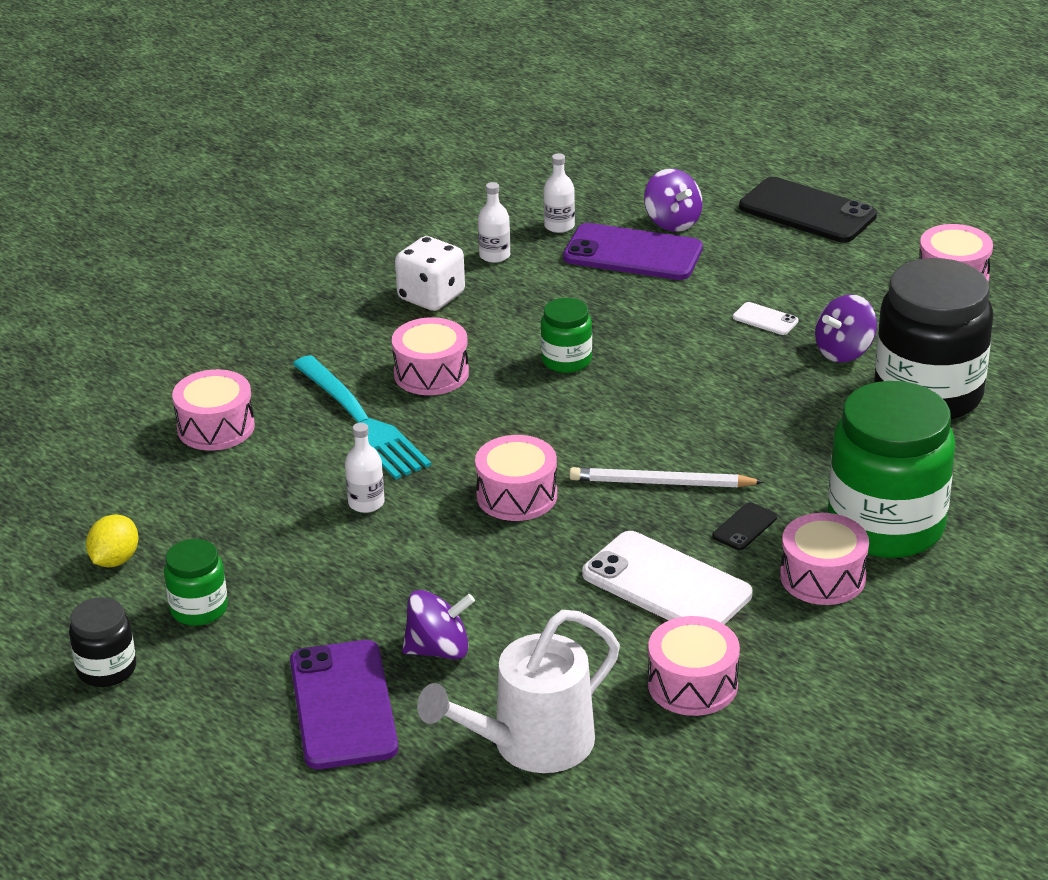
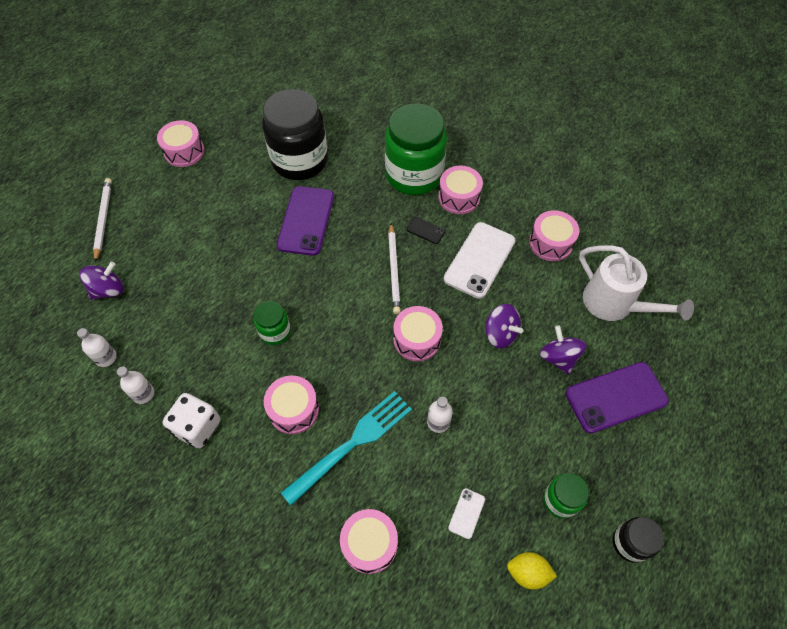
camera: 100 degrees left, 25 degrees up
purple phone [563,223,703,280] -> purple phone moved to [277,186,334,256]
white phone [733,302,799,335] -> white phone moved to [448,488,485,539]
black phone [739,177,877,243] -> white pencil [93,178,112,262]
purple spinning top [815,294,877,363] -> purple spinning top moved to [485,304,523,349]

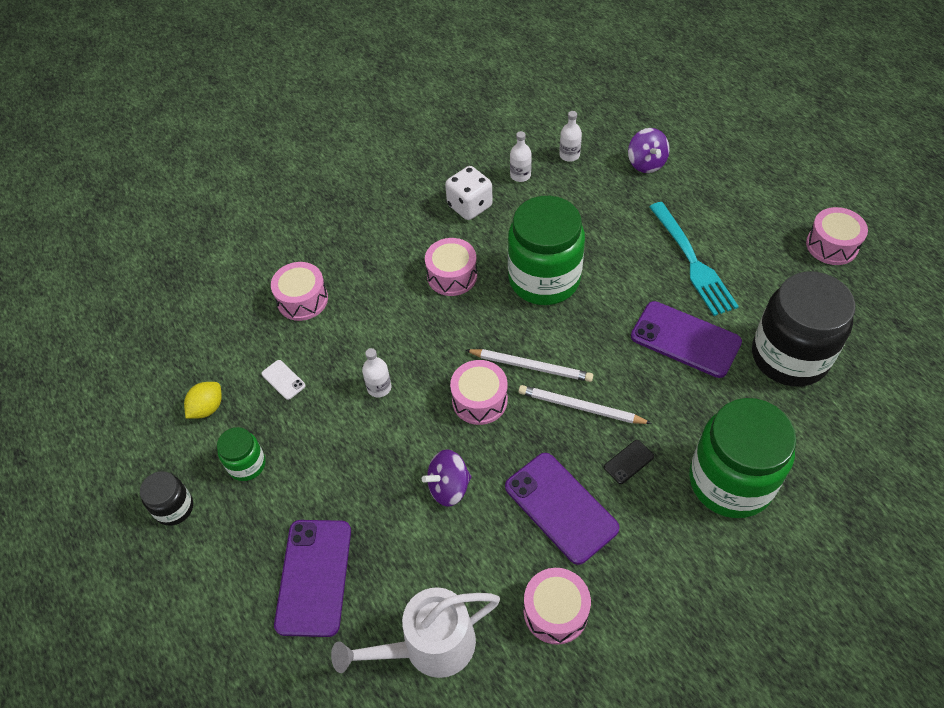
camera: 115 degrees right, 5 degrees down
white pencil [93,178,112,262] -> white pencil moved to [466,349,593,382]
green jar [254,301,291,345] -> green jar [508,196,585,305], size x2.10
turquoise fork [281,391,412,505] -> turquoise fork moved to [649,202,739,316]
pink drum [438,166,483,214] -> none
white phone [444,222,515,299] -> purple phone [505,453,620,565]
purple spinning top [540,325,586,374] -> none

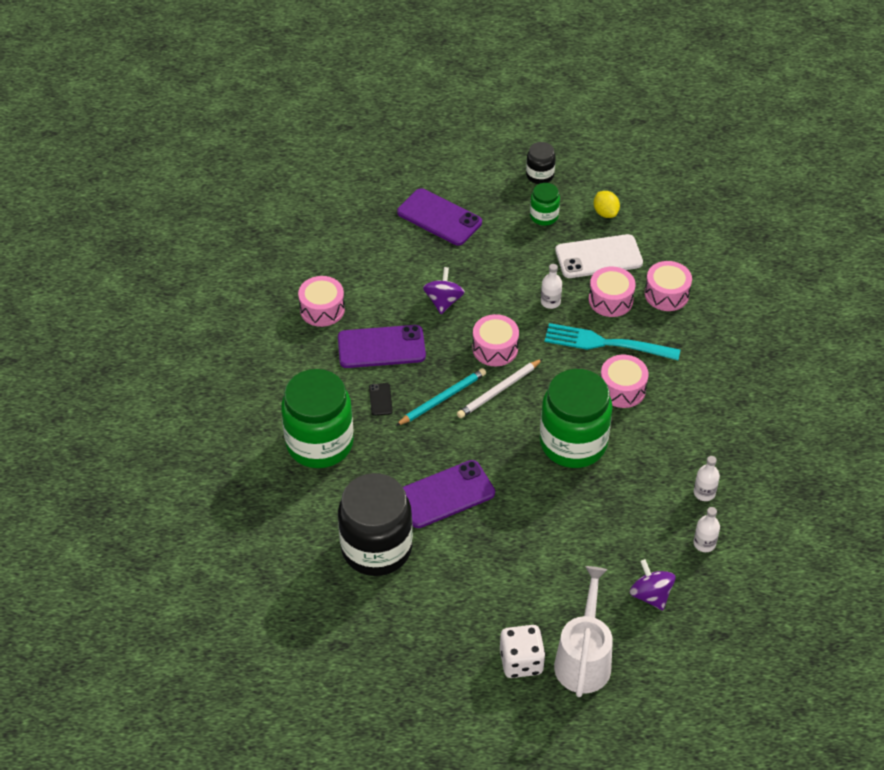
camera: 120 degrees right, 5 degrees down
white phone [261,360,306,400] -> white phone [555,234,643,278], size x2.25
white watering can [331,587,500,678] -> white watering can moved to [554,566,613,697]
white dice [445,166,493,220] -> white dice moved to [500,625,546,678]
white pencil [519,385,652,424] -> turquoise pencil [396,368,486,426]
purple spinning top [628,128,670,173] -> purple spinning top turned 45 degrees clockwise [630,559,676,611]
turquoise fork [649,202,739,316] -> turquoise fork moved to [545,323,680,360]
pink drum [806,207,868,265] -> pink drum moved to [589,266,636,317]

